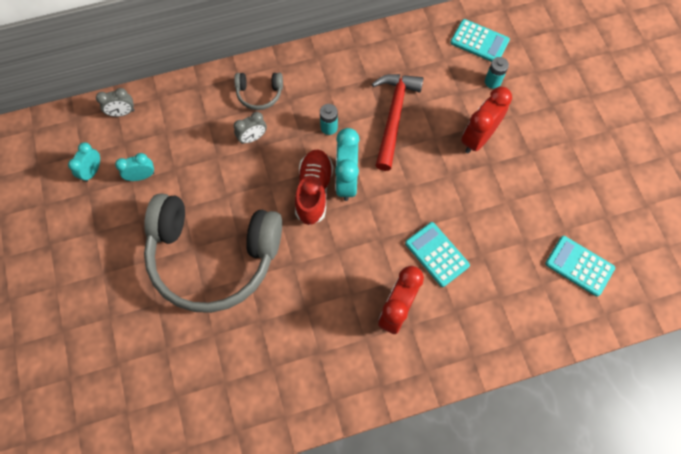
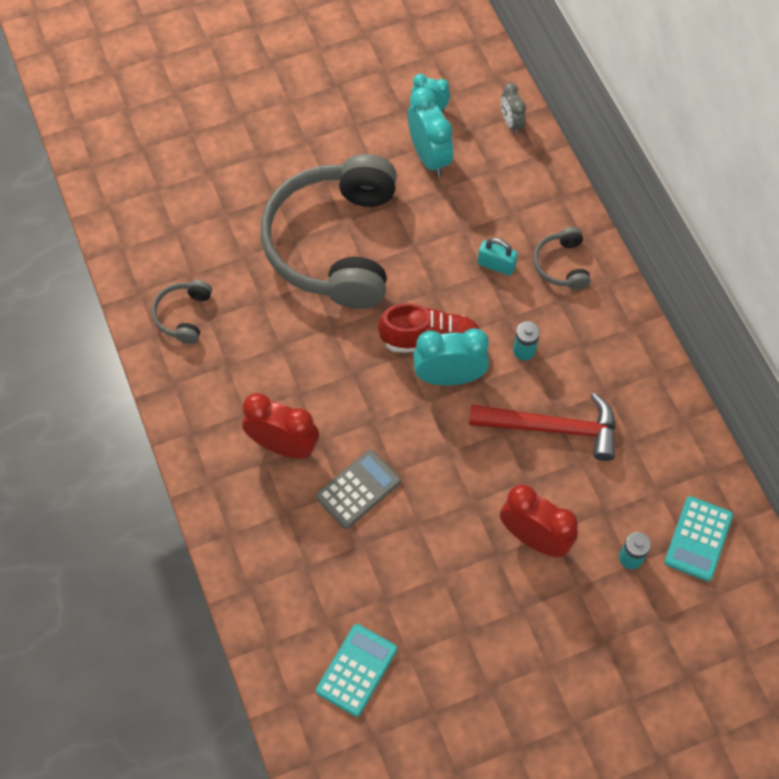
camera: 85 degrees right, 5 degrees down
turquoise clock [115,153,154,181] -> turquoise clock [408,87,453,176], size x1.74
grey clock [234,112,267,144] -> turquoise padlock [477,238,518,276]
turquoise calculator [405,222,470,287] -> grey calculator [316,449,401,529]
none -> grey headphones [152,280,212,344]

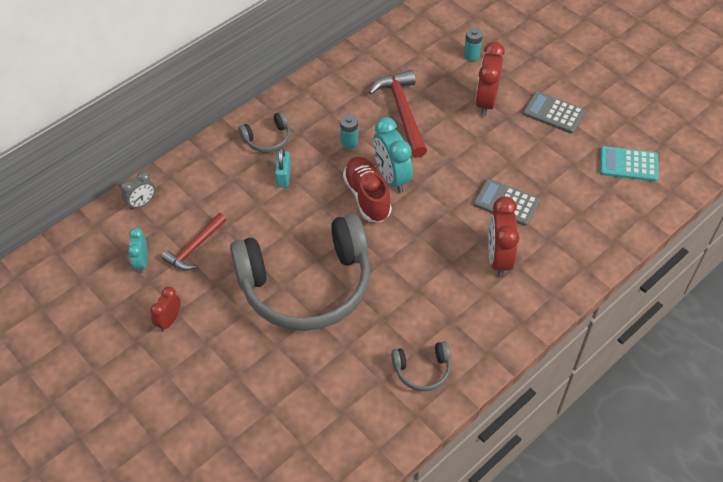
camera: 110 degrees left, 10 degrees down
turquoise clock [408,87,453,176] -> red hammer [161,213,227,270]
turquoise calculator [664,496,733,581] -> none
none -> red clock [150,287,181,332]
none -> grey calculator [523,91,585,133]

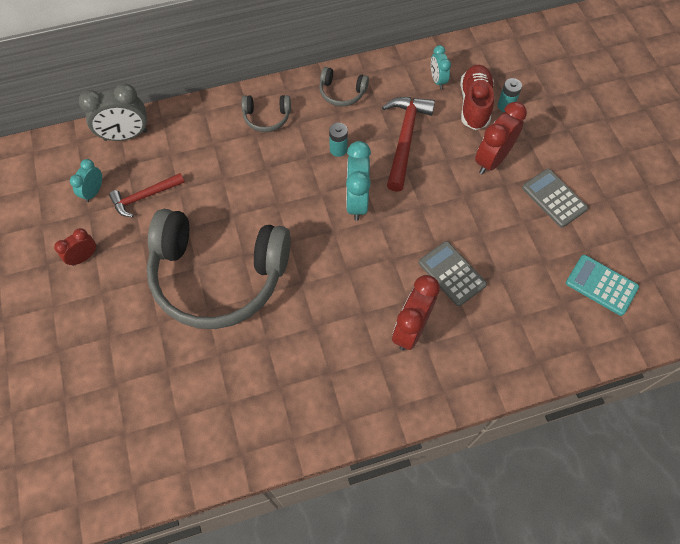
camera: 25 degrees right, 10 degrees up
grey clock [120,171,155,210] -> grey clock [79,84,148,141], size x1.74
turquoise padlock [275,148,291,187] -> none
red shoe [343,157,392,222] -> red shoe moved to [460,65,494,130]
grey headphones [391,341,451,391] -> grey headphones moved to [319,67,369,106]
none -> turquoise clock [431,45,451,89]

